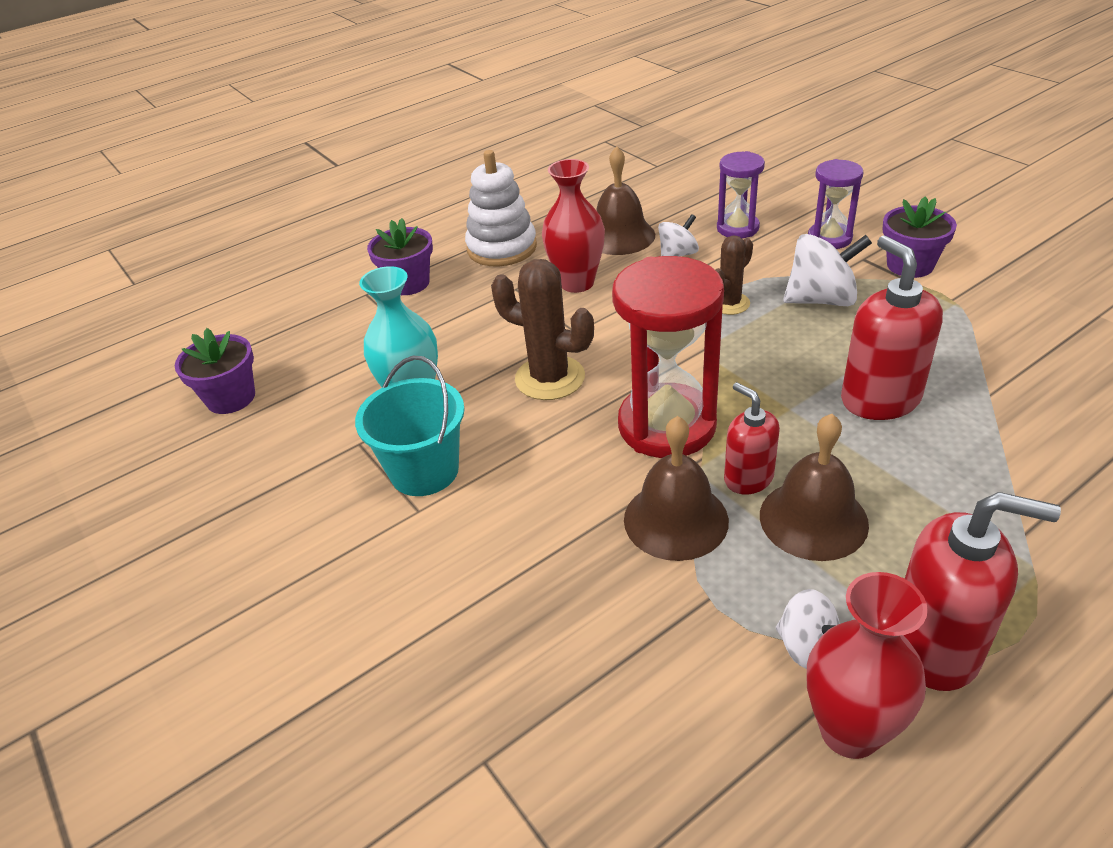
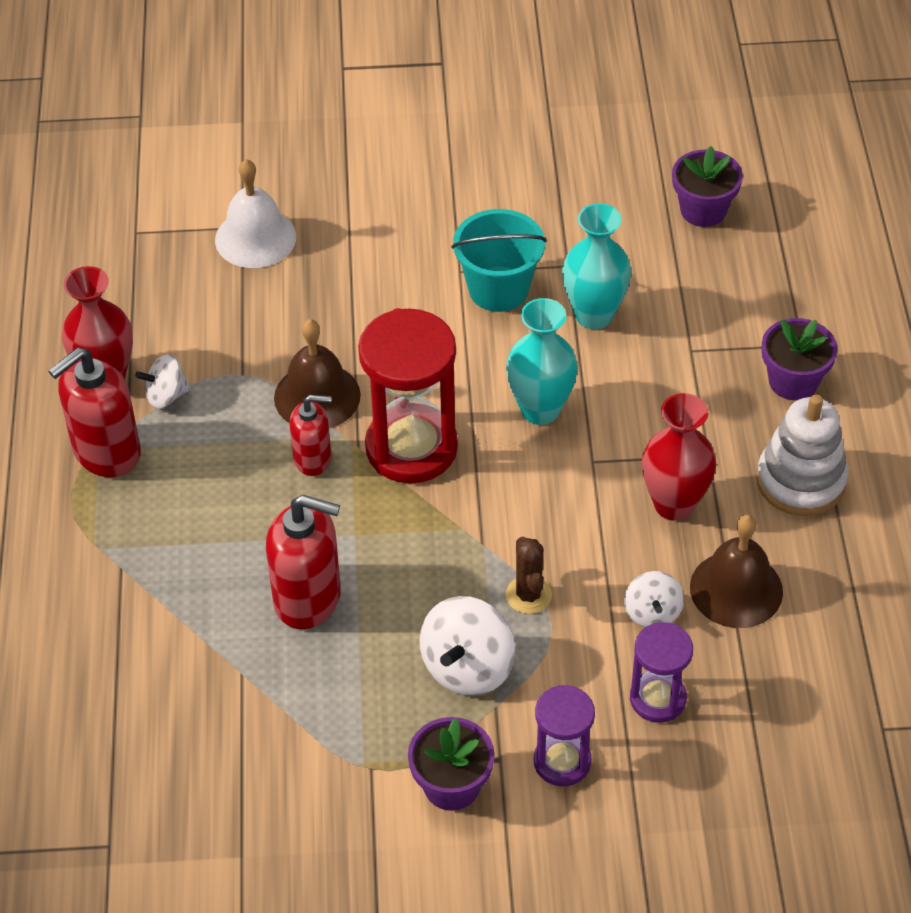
camera: 120 degrees right, 10 degrees up
brown cactus [491,259,594,400] -> turquoise vase [506,298,578,425]
brown bell [760,414,869,561] -> none
none -> white bell [215,159,296,268]

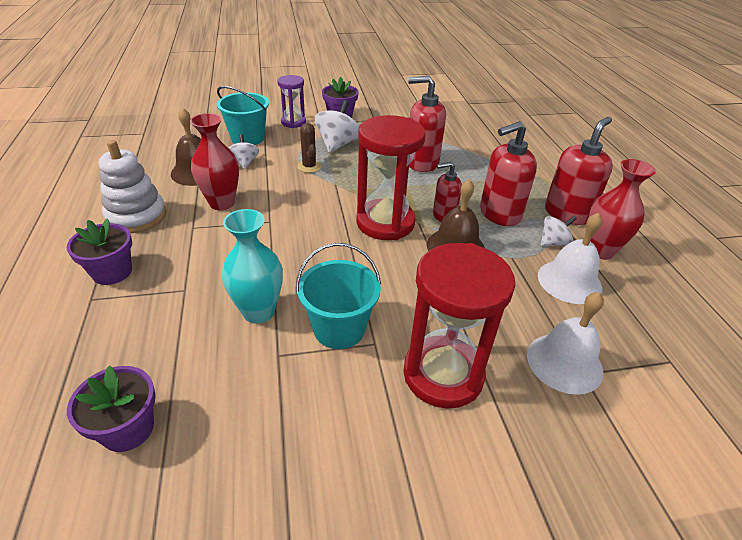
camera: 170 degrees right, 10 degrees down
turquoise vase [506,298,578,425] -> none
purple hourglass [630,622,693,723] -> turquoise bucket [217,86,269,145]
none -> red hourglass [403,243,515,409]
none -> red soap dispenser [480,121,537,226]
none -> white bell [538,213,603,304]

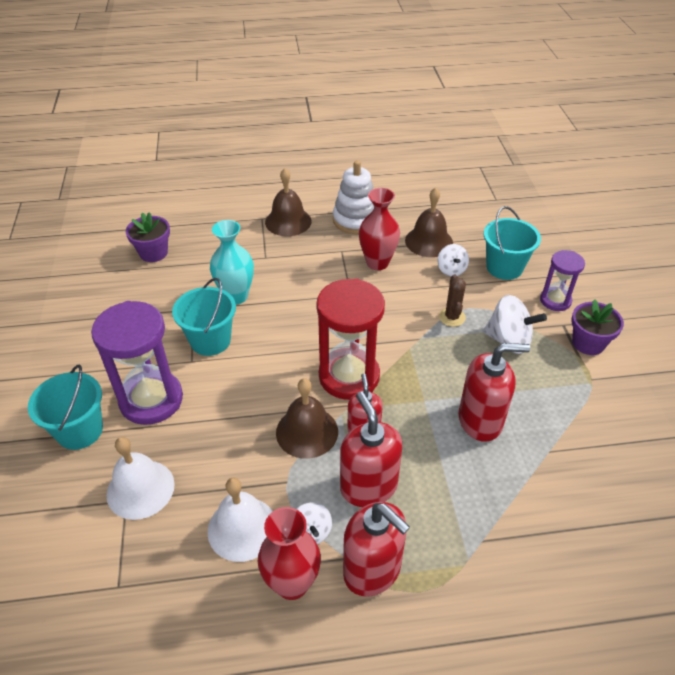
camera: 95 degrees right, 5 degrees up
purple flower pot [67,218,132,285] -> brown bell [265,168,311,236]
white spinning top [229,134,259,169] -> white spinning top turned 90 degrees clockwise [437,244,469,276]
brown cactus [297,123,321,173] -> brown cactus turned 75 degrees counterclockwise [439,275,466,327]
red hourglass [403,243,515,409] -> purple hourglass [91,301,183,425]
red soap dispenser [408,76,446,172] -> red soap dispenser turned 75 degrees clockwise [459,343,530,442]
none -> turquoise bucket [28,365,103,450]

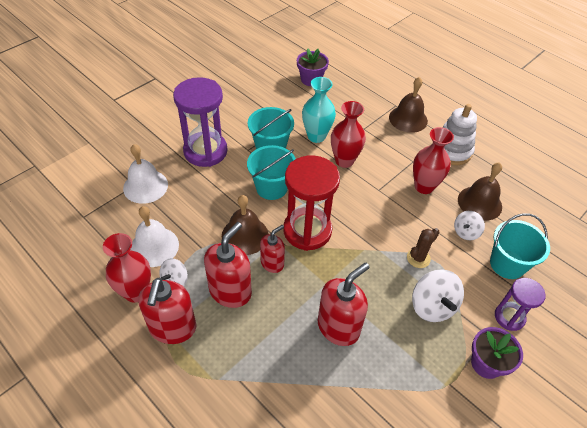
camera: 50 degrees right, 5 degrees up
turquoise bucket [28,365,103,450] -> turquoise bucket moved to [247,145,296,200]
red soap dispenser [459,343,530,442] -> red soap dispenser turned 90 degrees counterclockwise [318,263,369,346]
none -> red vase [331,101,366,168]

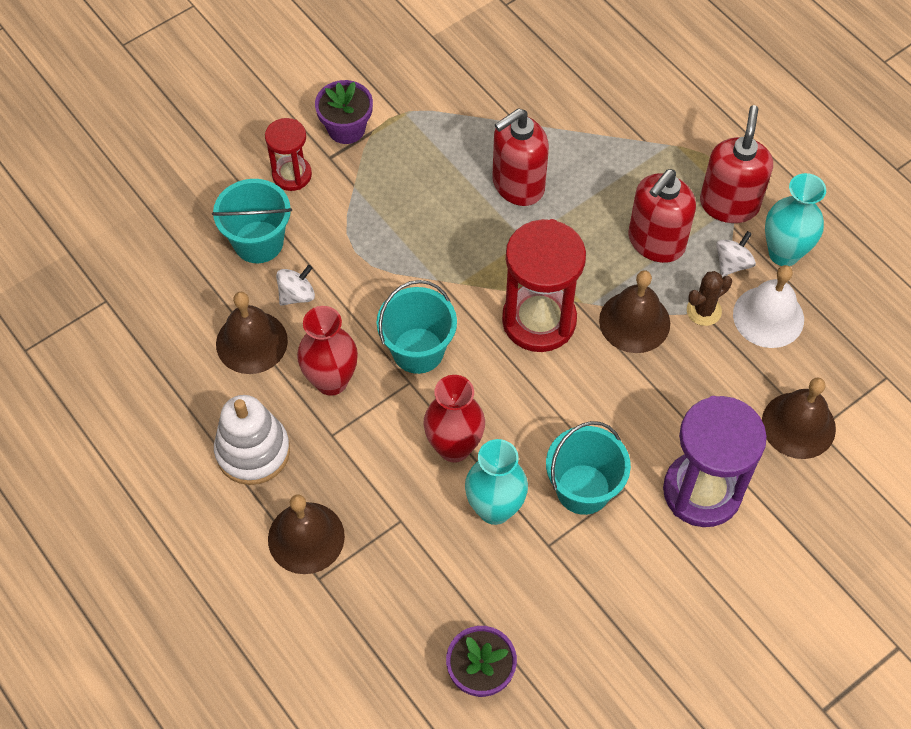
camera: 170 degrees left, 10 degrees up
red vase [103,233,151,303] -> turquoise vase [765,173,826,266]
white bell [123,144,168,204] -> brown bell [762,377,836,459]
turquoise bucket [247,145,296,200] -> turquoise bucket moved to [377,280,457,374]
red soap dispenser [260,225,285,273] -> none
brown cactus [407,228,440,268] -> brown cactus moved to [687,271,732,326]
white spinning top [412,269,464,322] -> none
purple hourglass [495,278,546,331] -> red hourglass [265,118,312,191]

